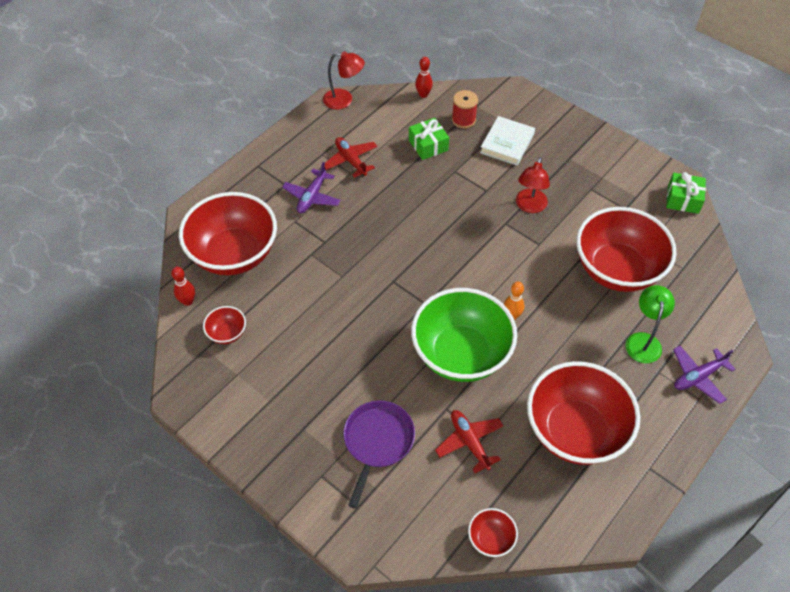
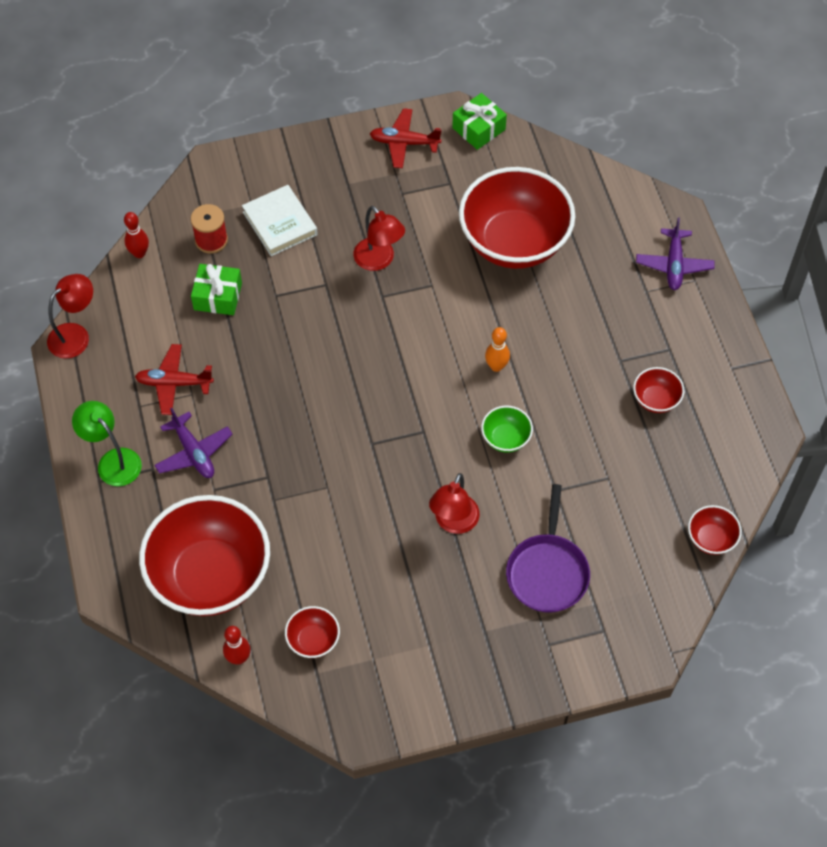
camera: 55 degrees left, 5 degrees up
purple pan [343,401,415,509] -> purple pan turned 135 degrees counterclockwise [506,484,590,613]
green bowl [411,288,517,382] -> green bowl [481,406,533,453], size x0.42
red plane [435,410,504,473] -> red plane moved to [370,108,442,168]
red bowl [527,361,640,465] -> red bowl [633,367,684,413], size x0.42
green lamp [626,285,675,363] -> green lamp moved to [72,401,142,486]
none -> red lamp [429,473,480,534]

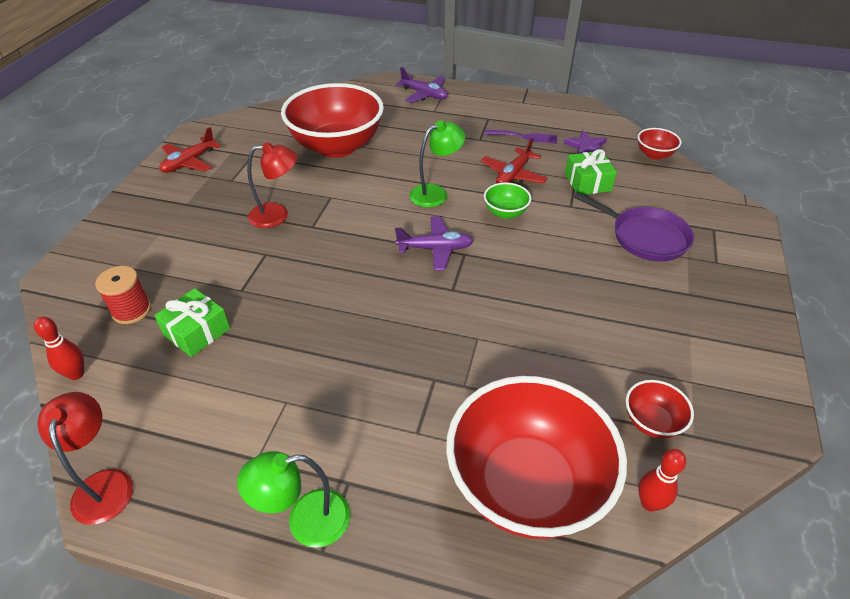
camera: 60 degrees left, 15 degrees down
red plane [135,344,214,415] -> red plane moved to [481,138,548,183]
purple plane [154,408,233,478] -> purple plane moved to [395,217,474,271]
white book [242,185,318,256] -> none
red lamp [429,473,480,534] -> none
green gift [452,93,507,150] -> green gift moved to [565,149,617,195]
orange bowling pin [485,327,510,372] -> green lamp [409,120,465,208]
red bowl [633,367,684,413] -> purple fork [484,130,557,144]
none -> purple star [564,130,607,154]

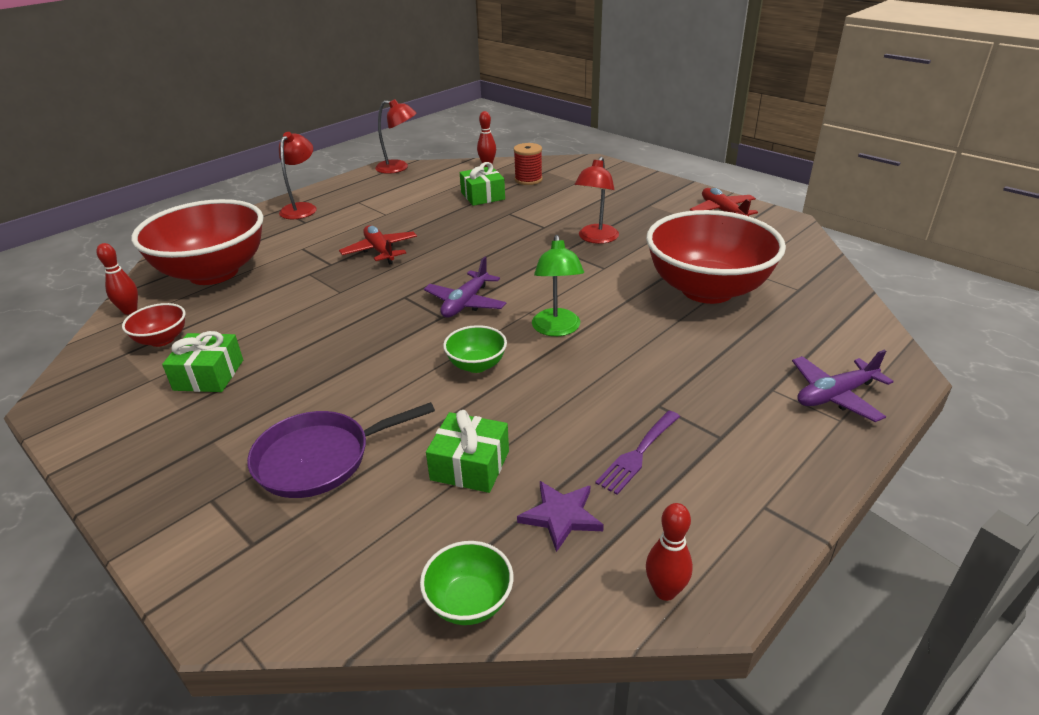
camera: 120 degrees right, 10 degrees down
green lamp [237,451,350,548] -> red lamp [279,132,317,219]
red plane [481,138,548,183] -> red plane moved to [339,225,417,265]
red bowl [638,128,681,160] -> green bowl [420,541,513,625]
none -> green gift [162,331,243,392]
none -> red bowling pin [646,503,693,601]

